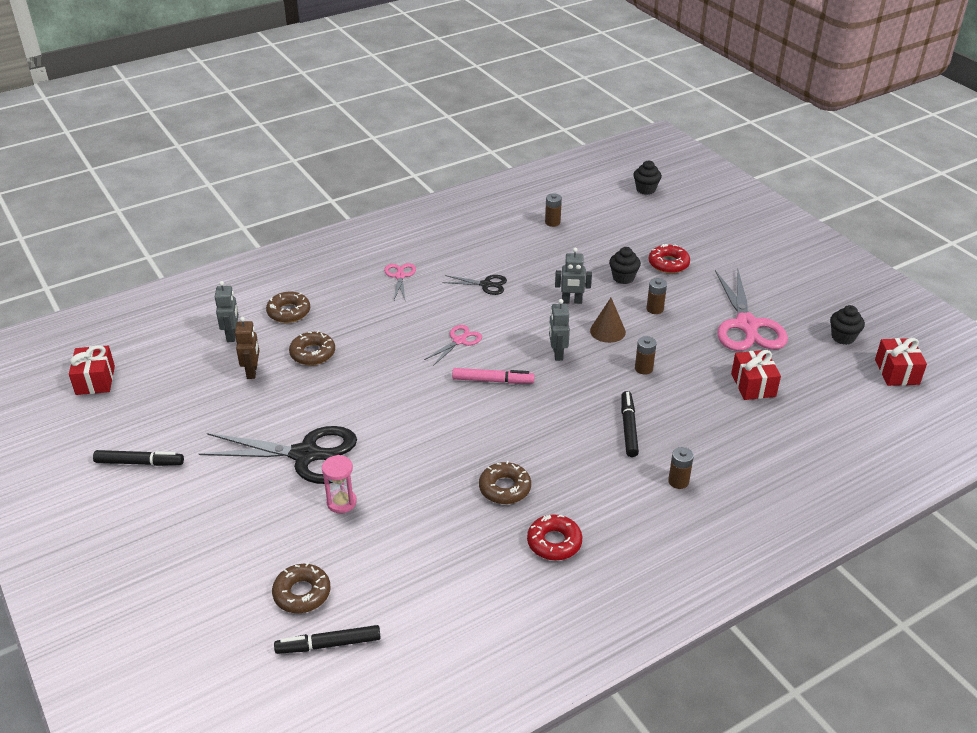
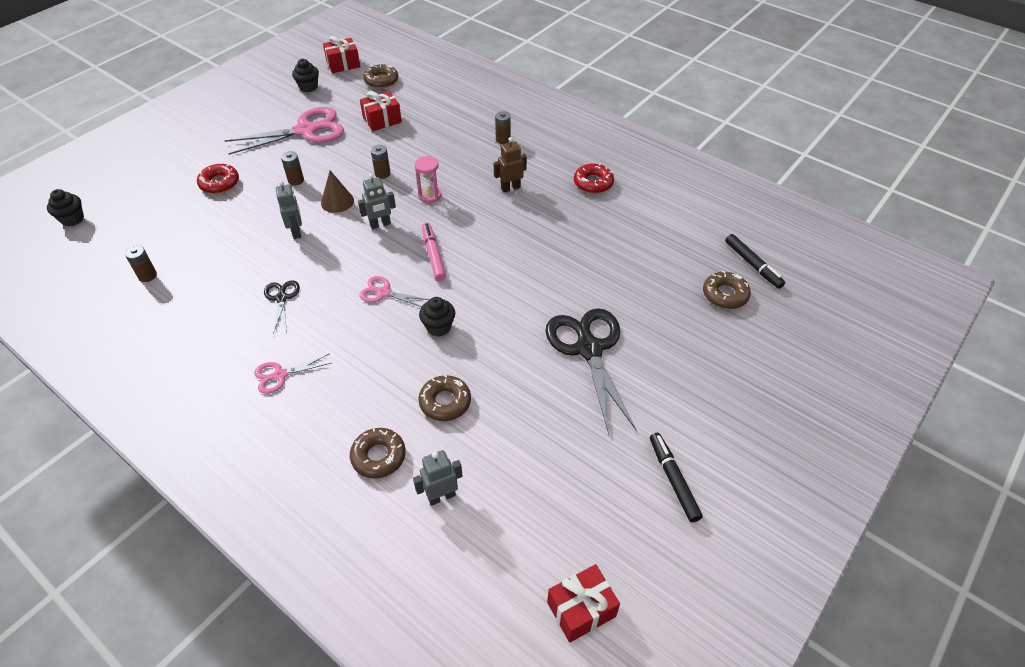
camera: 110 degrees left, 10 degrees up
brown robot [235,317,260,379] -> brown robot moved to [494,137,527,192]
pink hourglass [322,455,357,513] -> pink hourglass moved to [414,156,441,203]
brown donut [479,461,531,504] -> brown donut moved to [363,63,398,89]
black cupcake [609,247,641,284] -> black cupcake moved to [419,297,455,337]
black marker [621,391,639,457] -> none

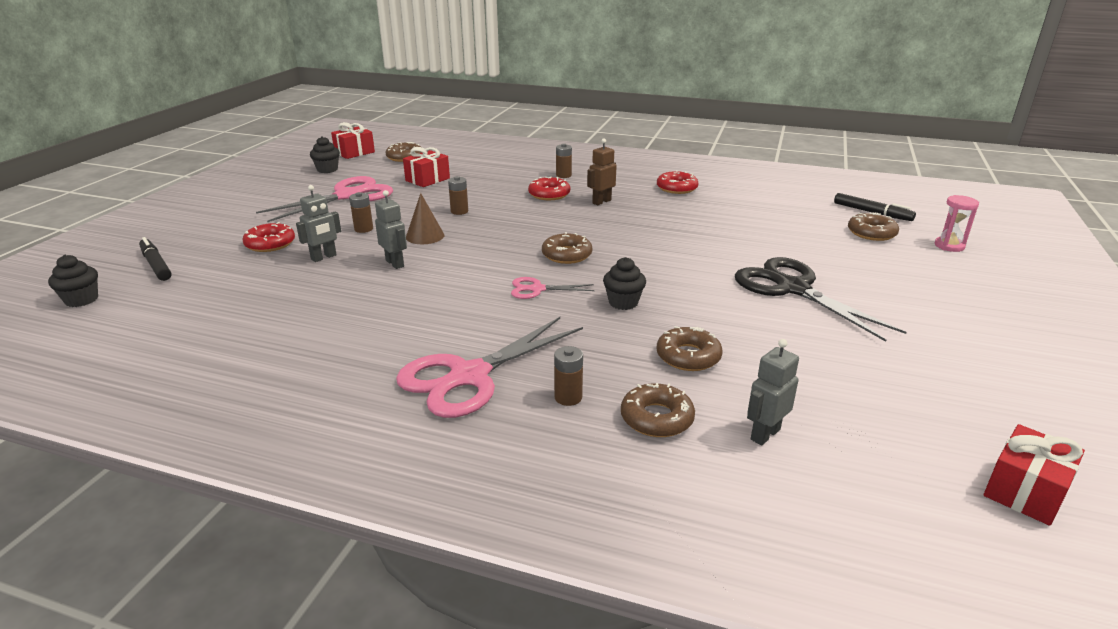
camera: 20 degrees left, 20 degrees down
brown battery [125,245,157,282] -> brown battery moved to [554,346,583,406]
pink scissors [254,354,331,394] -> pink scissors [396,317,583,418], size x2.03
black scissors [264,280,300,334] -> none
grey robot [358,173,396,229] -> grey robot moved to [296,185,341,262]
pink hourglass [414,156,441,203] -> pink hourglass moved to [935,195,979,252]
pink marker [422,223,446,281] -> brown donut [542,232,592,264]
black marker [650,433,703,522] -> black marker moved to [139,237,172,281]
none -> red donut [528,176,570,200]

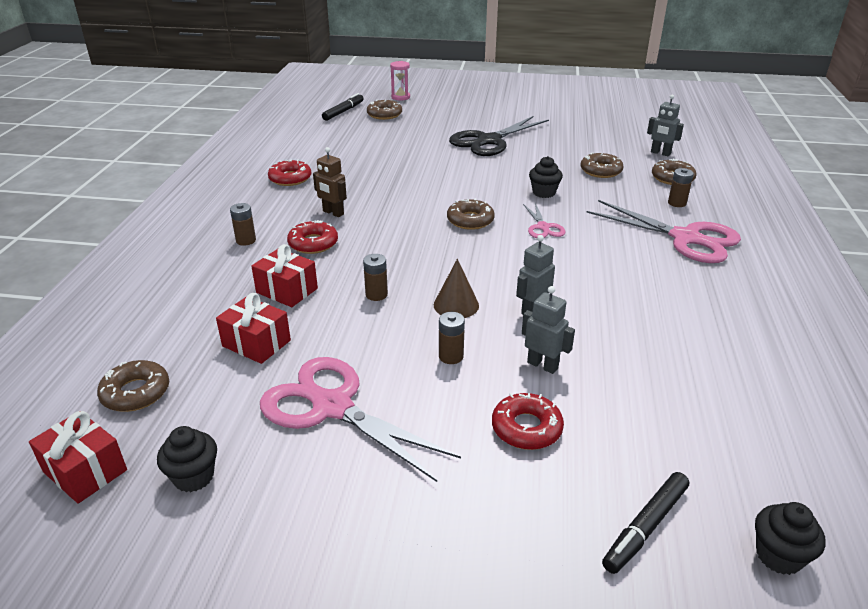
camera: 100 degrees left, 5 degrees up
red gift [984,424,1085,526] -> red gift moved to [251,244,318,307]

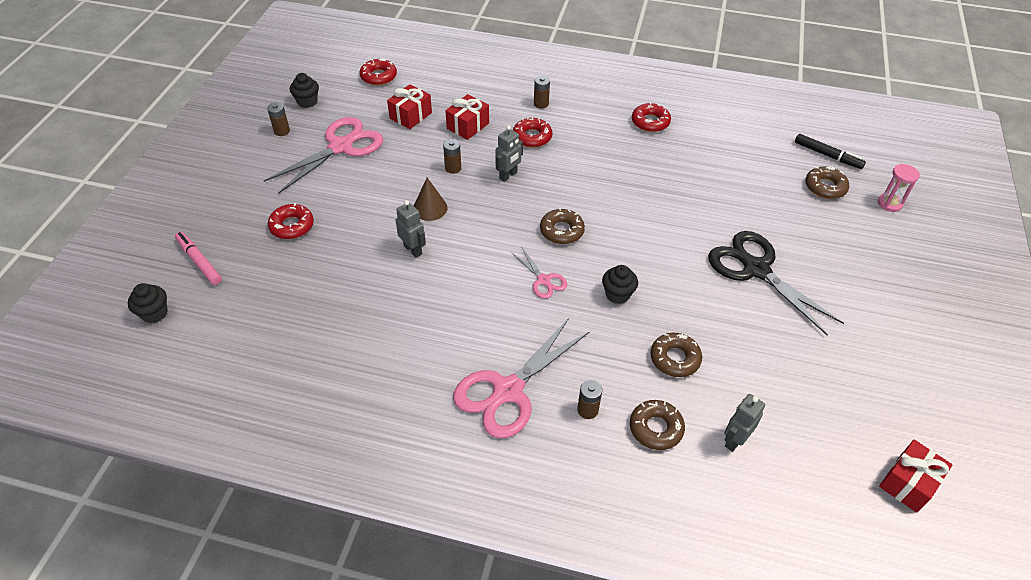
camera: 95 degrees right, 15 degrees up
red gift [29,411,127,504] -> red gift moved to [879,440,952,513]
brown donut [97,360,169,412] -> red donut [359,58,397,85]
brown robot [313,147,347,217] -> none
brown battery [439,312,465,364] -> brown battery moved to [267,102,290,136]
grey robot [522,286,575,374] -> grey robot moved to [495,125,523,182]
pink scissors [523,203,566,238] -> pink scissors turned 120 degrees counterclockwise [512,248,567,299]
black marker [602,472,689,574] -> pink marker [175,232,222,285]

